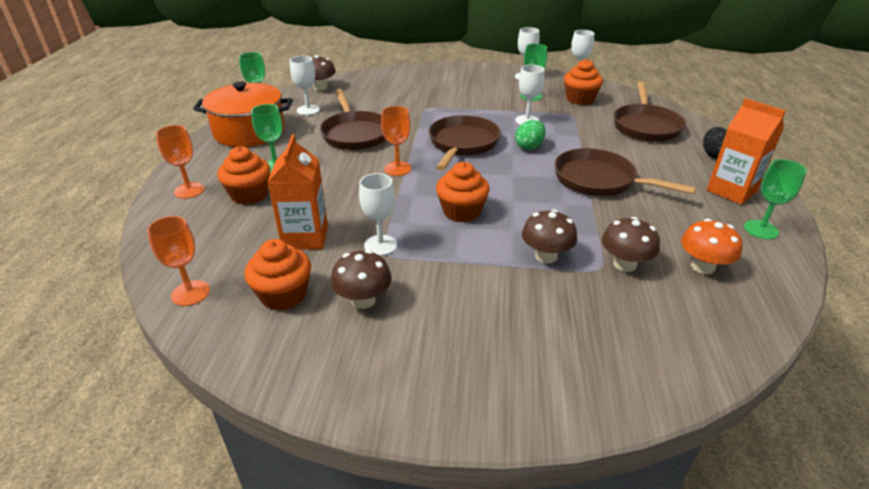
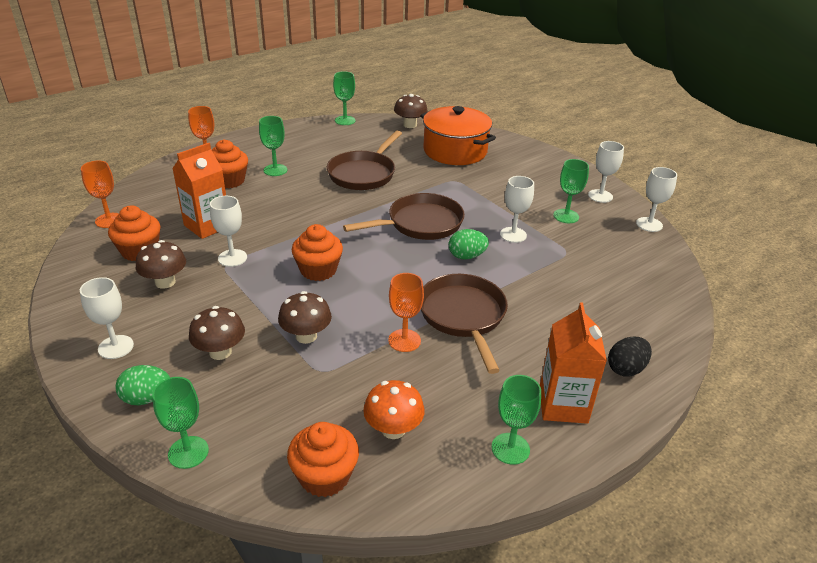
camera: 45 degrees right, 0 degrees up
orange pot [193,81,293,147] -> orange pot moved to [421,106,496,165]
white goblet [290,56,320,115] -> white goblet moved to [80,277,134,359]
orange goblet [381,106,411,176] -> orange goblet moved to [388,273,424,352]
orange cupcake [564,59,603,105] -> orange cupcake moved to [287,422,359,497]
brown mushroom [602,217,660,272] -> brown mushroom moved to [189,306,245,360]
brown pan [613,82,686,142] -> none
none -> green egg [115,365,170,405]
none -> green goblet [152,377,209,469]

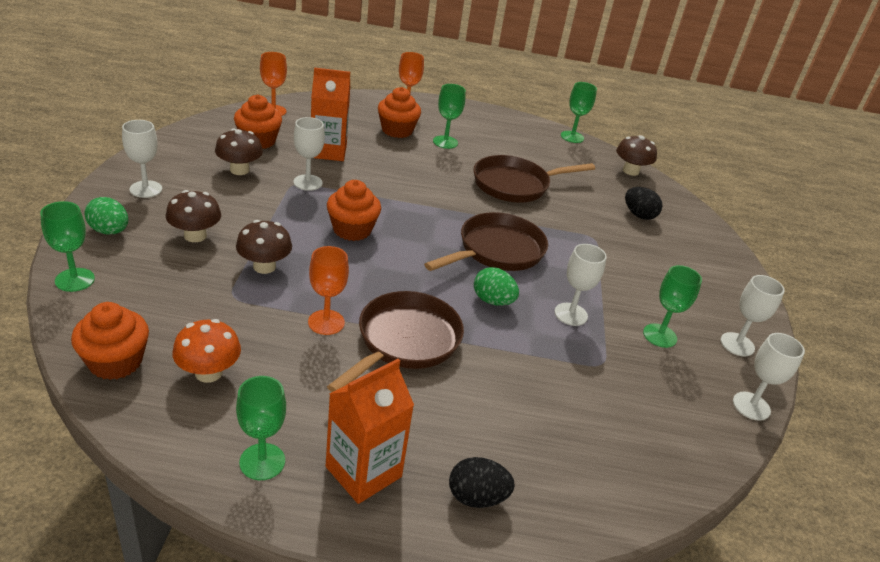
camera: 40 degrees right, 0 degrees up
brown pan [343,193,465,240] -> brown pan turned 60 degrees counterclockwise [424,212,548,271]
orange pot [421,106,496,165] -> black egg [625,187,662,220]

